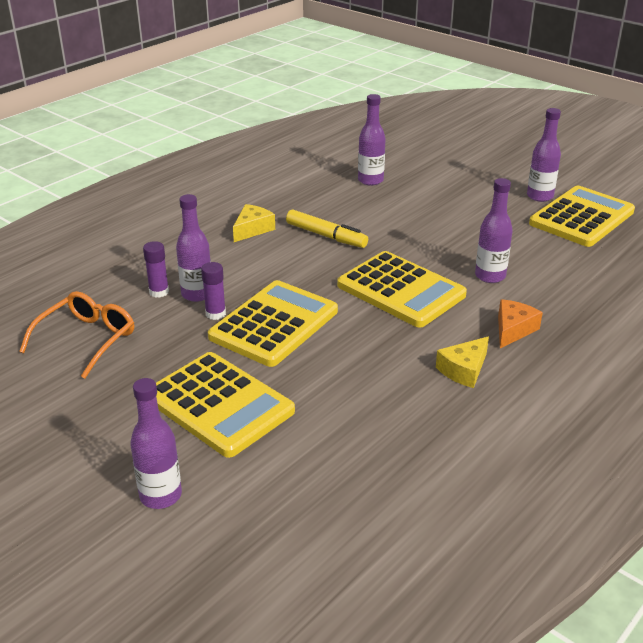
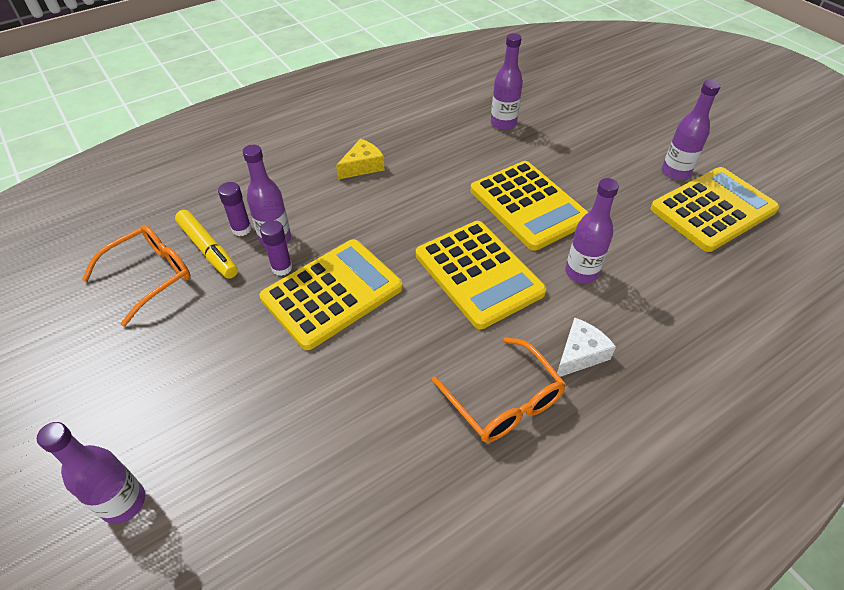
camera: 15 degrees right, 15 degrees up
yellow calculator [156,352,295,458] -> yellow calculator moved to [470,161,588,251]
yellow marker [286,209,368,248] -> yellow marker moved to [175,210,238,279]
yellow cheese [436,336,489,388] -> orange glasses [432,337,566,443]
orange cheese [498,299,543,348] -> white cheese [557,317,616,377]

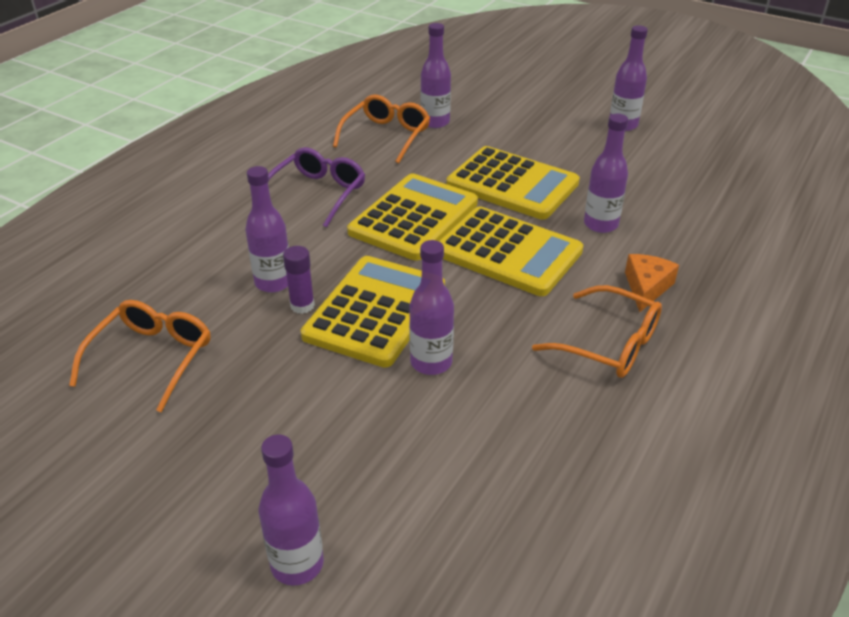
camera: 25 degrees left, 10 degrees down
yellow marker [175,210,238,279] -> none
purple glue stick [218,182,252,236] -> none
yellow cheese [336,139,384,180] -> purple glasses [268,147,365,228]
white cheese [557,317,616,377] -> orange cheese [625,254,679,312]
yellow calculator [650,167,779,252] -> yellow calculator moved to [347,173,478,261]
none -> orange glasses [333,95,430,164]
none -> purple bottle [409,240,454,375]

